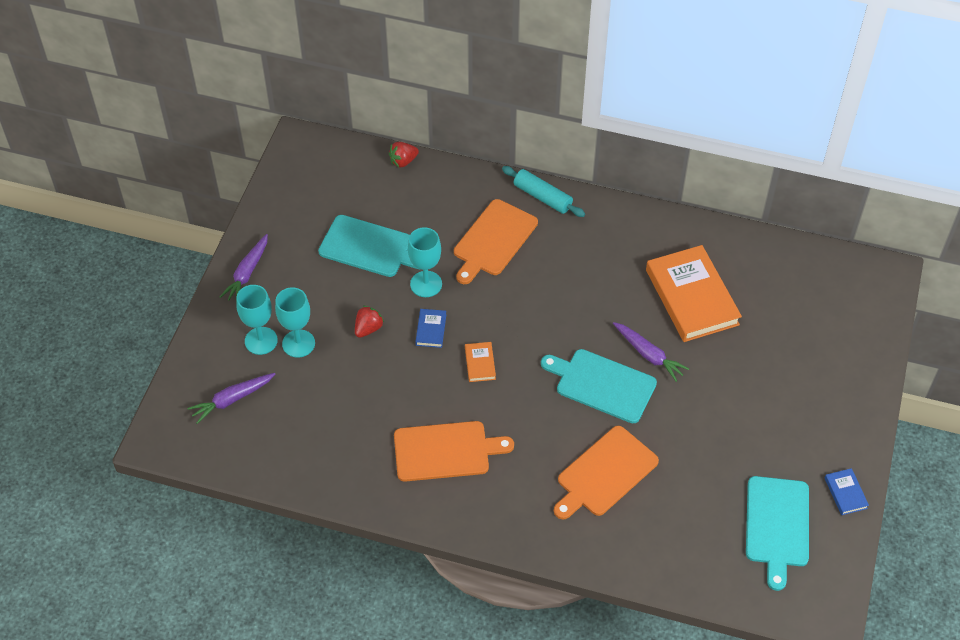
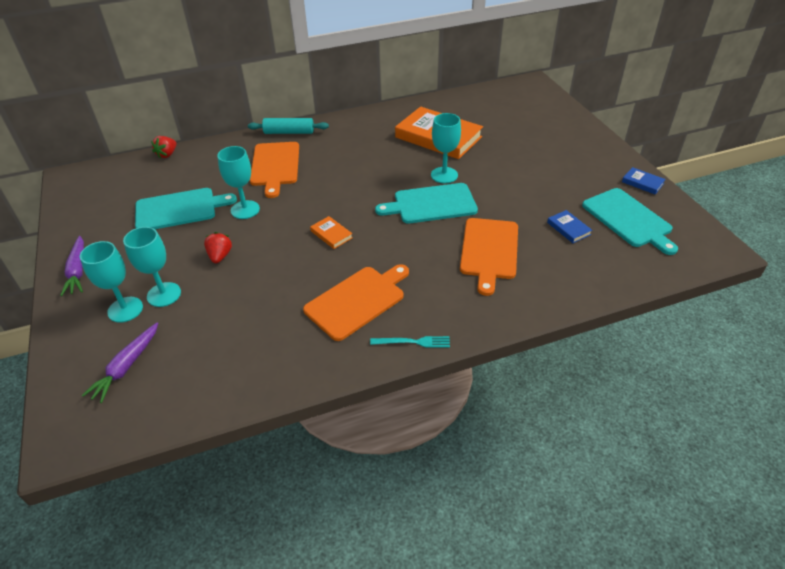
camera: 35 degrees left, 10 degrees down
blue book [415,309,446,348] -> blue book moved to [547,210,592,243]
purple carrot [613,322,689,382] -> turquoise goblet [431,113,461,183]
none -> turquoise fork [370,336,450,348]

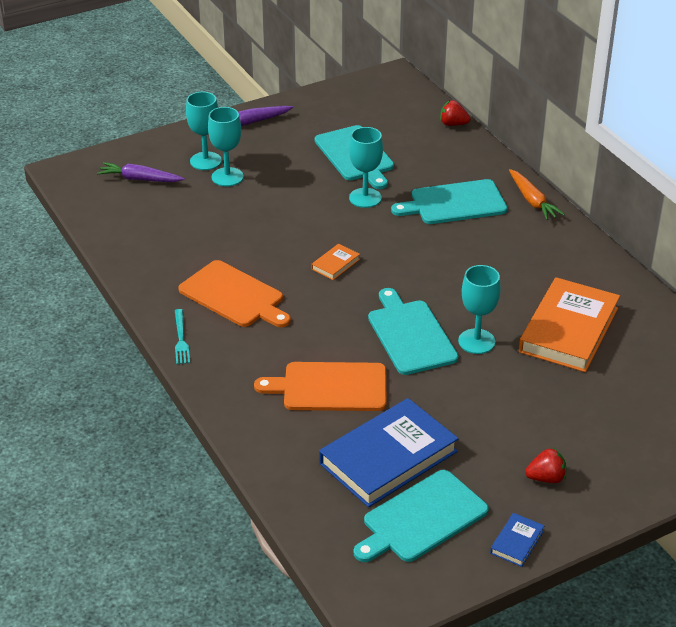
camera: 80 degrees right, 5 degrees down
red strawberry [204,232,232,263] -> red strawberry moved to [525,448,566,483]
turquoise rolling pin [248,118,329,134] -> orange carrot [509,169,565,220]
orange cutting board [250,142,299,198] -> turquoise cutting board [391,179,507,224]
blue book [547,210,592,243] -> blue book [319,398,459,507], size x2.35

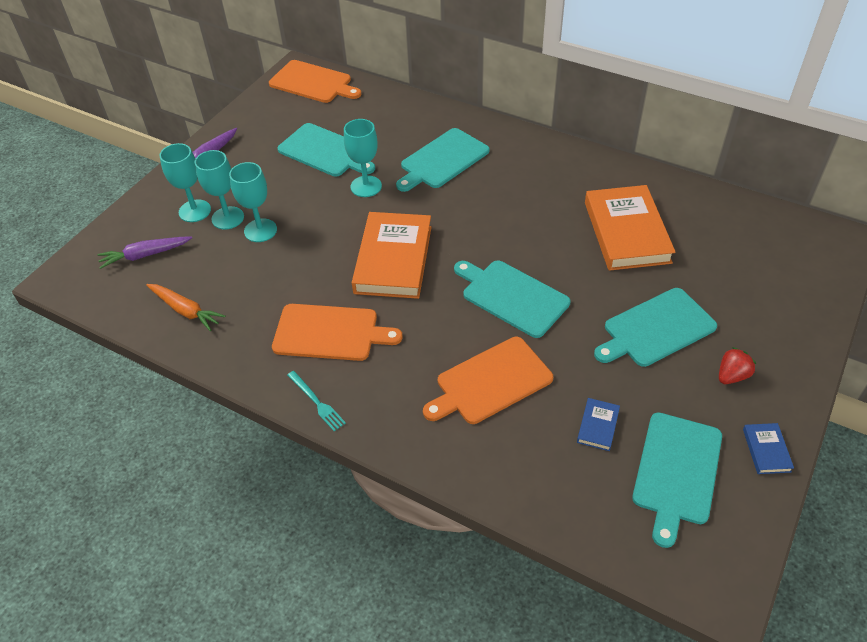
camera: 30 degrees left, 10 degrees up
orange book [311,244,360,280] -> orange book [352,212,432,299], size x2.35
blue book [319,398,459,507] -> blue book [577,398,620,451], size x0.43
red strawberry [440,100,470,126] -> none
turquoise goblet [458,265,501,354] -> turquoise goblet moved to [229,162,277,242]
orange carrot [509,169,565,220] -> orange carrot moved to [146,284,226,331]
none -> orange cutting board [269,60,362,103]
none -> turquoise cutting board [594,288,717,367]

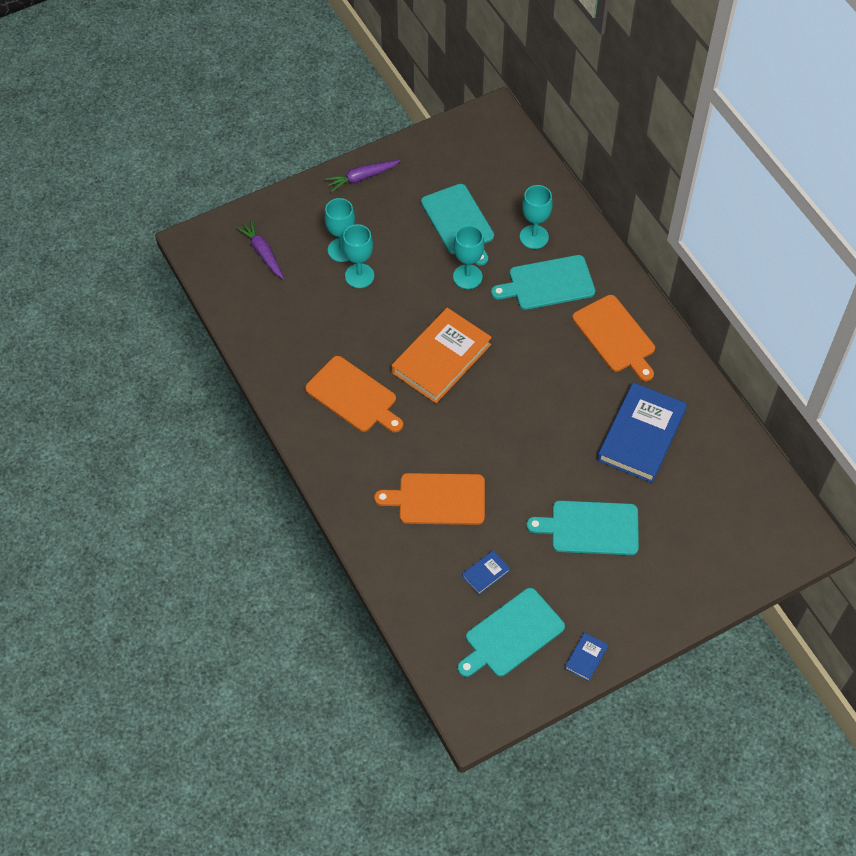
camera: 30 degrees right, 10 degrees up
purple carrot [97,236,192,269] -> purple carrot turned 45 degrees clockwise [236,220,284,279]
orange carrot [146,284,226,331] -> none
turquoise goblet [159,143,211,222] -> turquoise goblet moved to [520,185,553,249]
orange cutting board [269,60,362,103] -> orange cutting board moved to [572,295,655,381]
turquoise fork [287,371,346,431] -> none
turquoise cutting board [454,260,571,338] -> none
orange book [585,185,676,271] -> blue book [597,382,687,483]
red strawberry [719,347,756,384] -> none

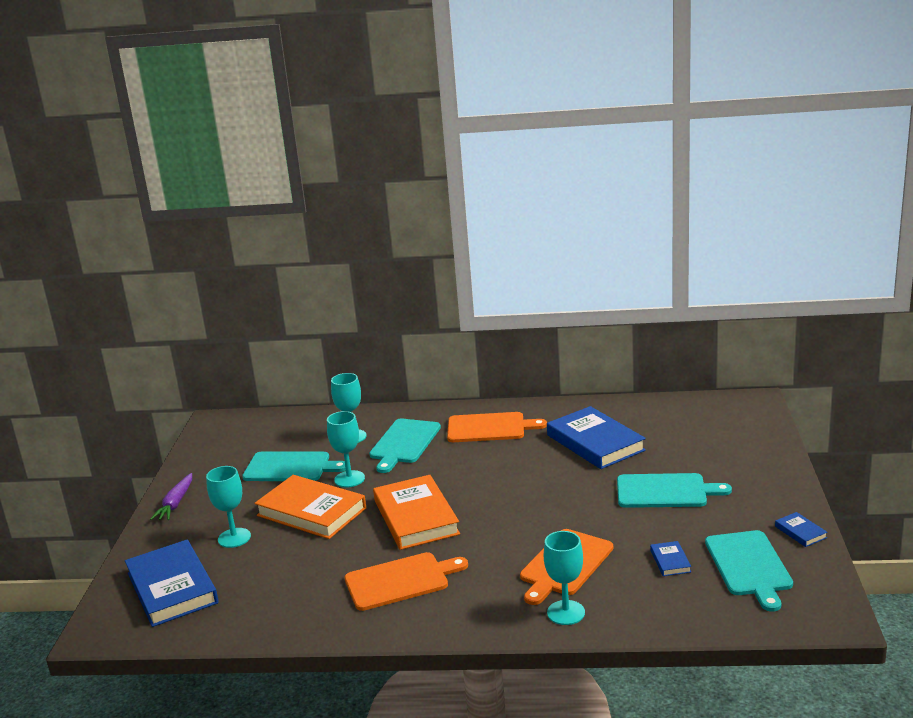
camera: 55 degrees left, 35 degrees down
purple carrot [236,220,284,279] -> blue book [125,540,219,627]
turquoise goblet [342,224,374,288] -> turquoise goblet moved to [544,531,585,625]
turquoise cutting board [526,501,639,555] -> turquoise cutting board turned 120 degrees counterclockwise [617,473,732,508]
none -> orange book [254,475,366,539]

